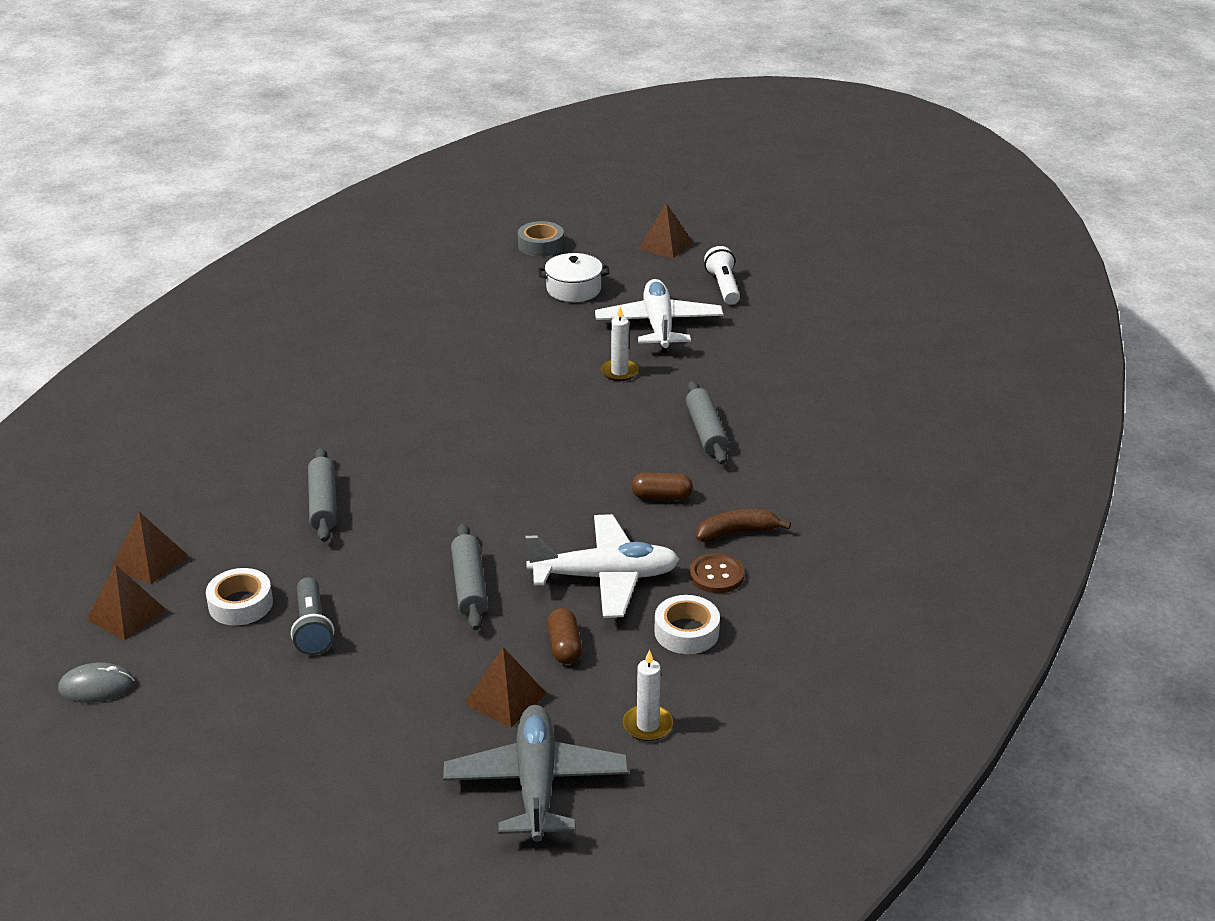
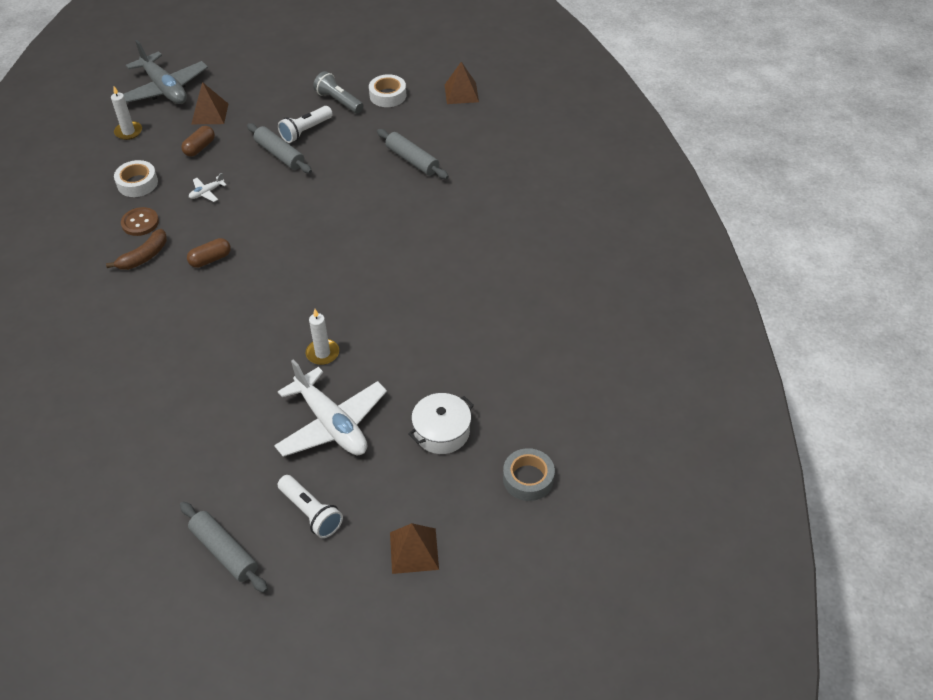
camera: 145 degrees right, 15 degrees up
grey mouse [58,663,135,703] -> none
brown pyramid [87,564,167,641] -> none
white plane [525,514,680,618] -> white plane [189,173,227,202], size x0.41
brown capsule [547,608,582,664] -> brown capsule turned 75 degrees clockwise [181,126,215,157]
grey rolling pin [686,381,729,464] -> grey rolling pin moved to [180,502,268,593]
none -> white flashlight [278,106,333,143]

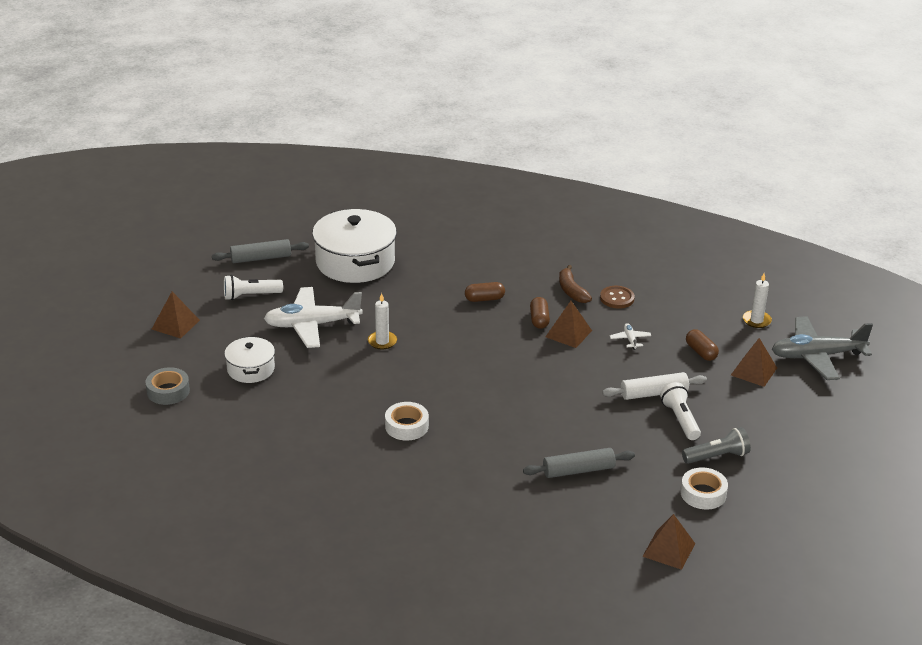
camera: 120 degrees right, 15 degrees down
white tape [114,160,158,197] -> white tape moved to [385,402,429,441]
grey rolling pin [247,123,312,174] -> white rolling pin [602,372,707,400]
none -> white pot [312,209,397,283]
none -> brown capsule [465,282,505,302]
none -> brown pyramid [546,301,592,348]

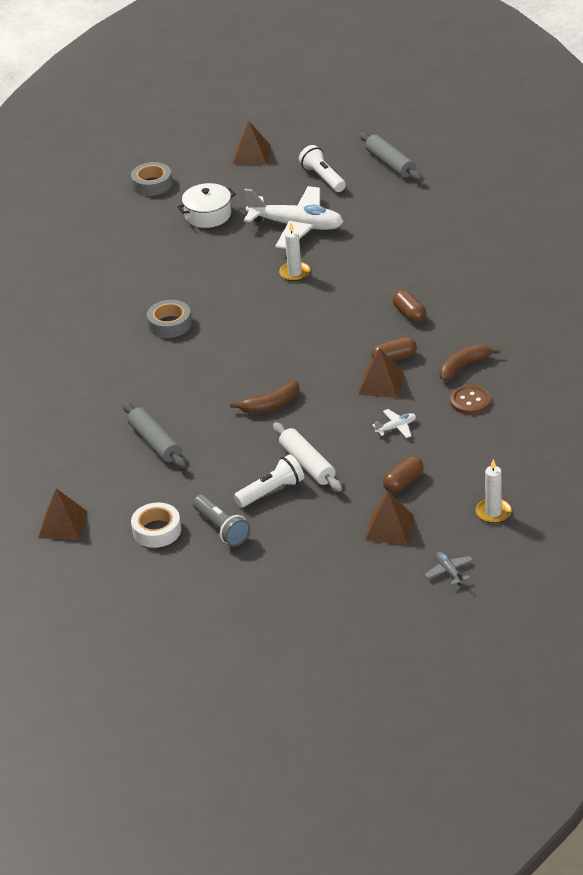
camera: 75 degrees right, 5 degrees up
white plane [264,287,363,348] -> white plane turned 135 degrees clockwise [244,186,344,249]
white pot [312,209,397,283] -> none
white tape [385,402,429,441] -> grey tape [147,300,192,338]
grey plane [772,316,873,380] -> grey plane [425,552,473,585], size x0.41
none -> brown banana [230,381,299,414]

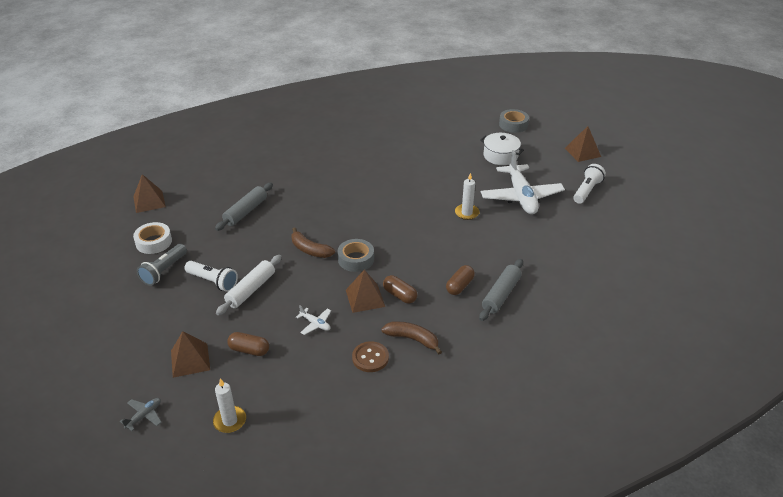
camera: 60 degrees right, 0 degrees up
grey tape [147,300,192,338] -> grey tape moved to [337,239,374,272]
grey rolling pin [359,132,422,181] -> grey rolling pin moved to [479,259,523,321]

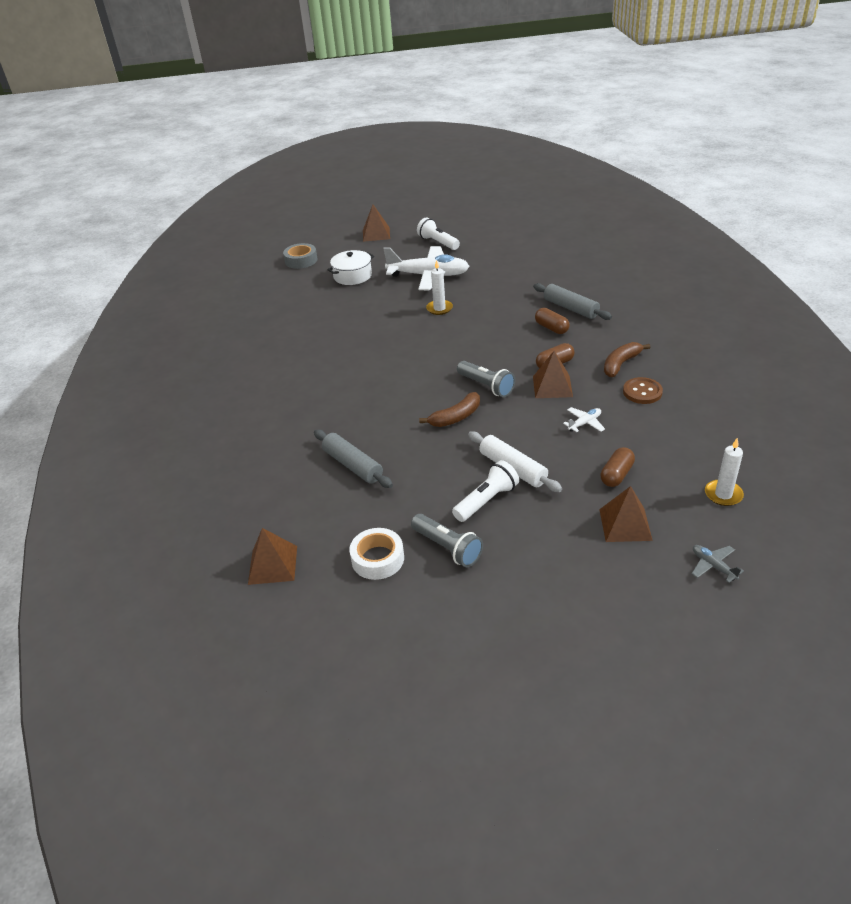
camera: 70 degrees left, 0 degrees up
grey tape [337,239,374,272] -> grey flashlight [457,361,515,397]

